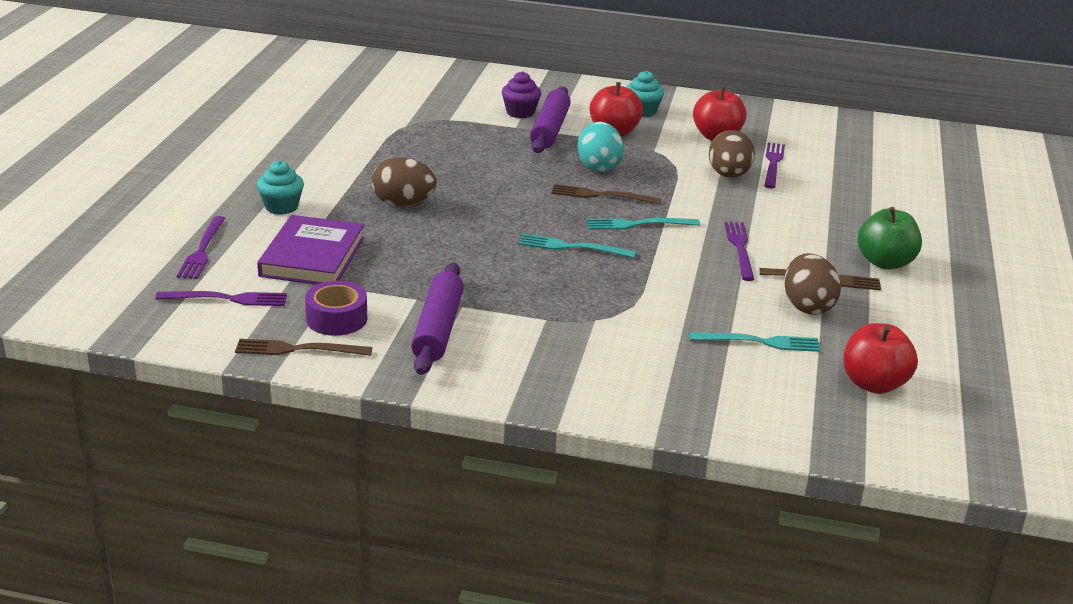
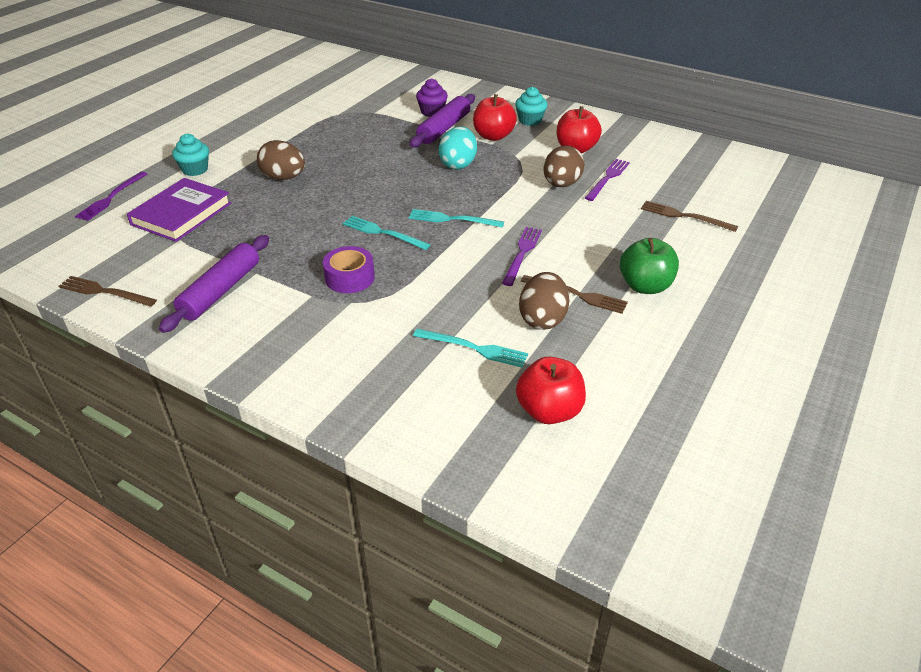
camera: 20 degrees right, 10 degrees up
purple fork [155,291,287,306] -> none
purple tape [305,281,367,336] -> purple tape moved to [323,246,375,293]
brown fork [551,184,662,204] -> brown fork moved to [641,201,738,232]

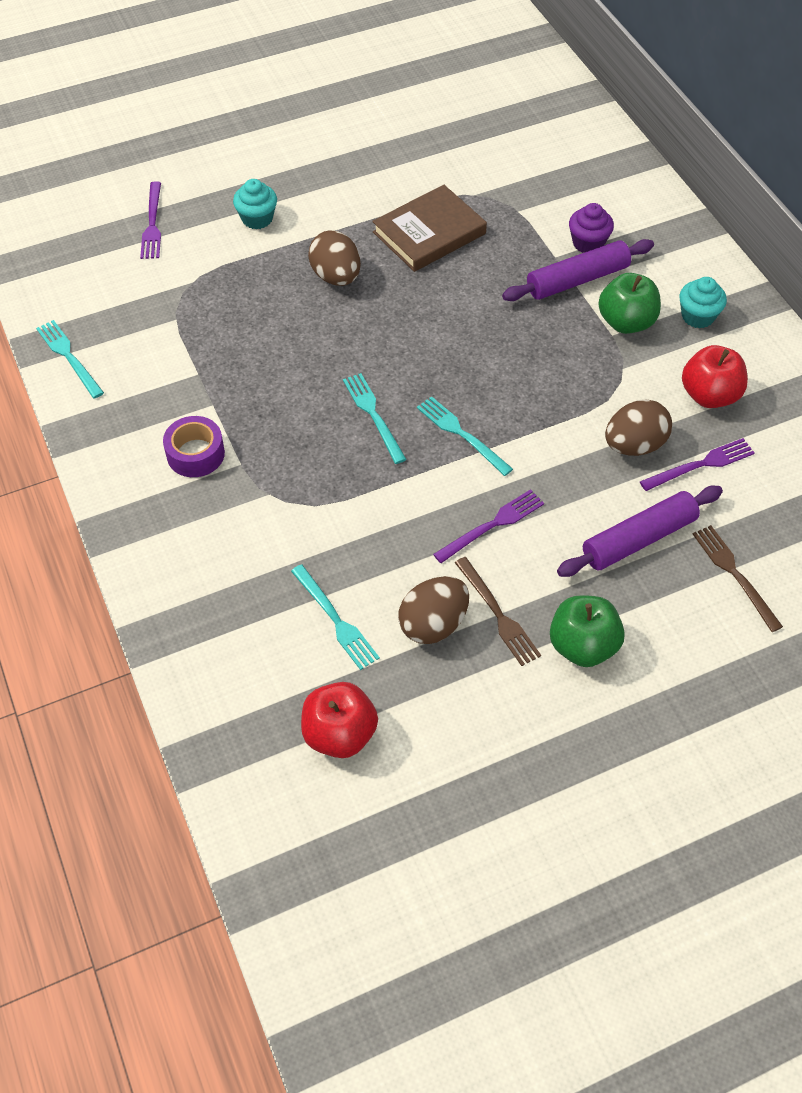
camera: 35 degrees right, 15 degrees up
brown fork [59,276,157,307] -> turquoise fork [36,320,104,399]
purple fork [75,172,147,221] -> purple fork turned 60 degrees counterclockwise [140,181,161,259]
purple book [127,178,231,242] -> none
purple rolling pin [159,235,269,333] -> purple rolling pin moved to [557,486,723,577]
purple tape [323,246,375,293] -> purple tape moved to [163,416,225,477]
turquoise egg [439,127,477,169] -> none
red apple [473,94,517,141] -> green apple [598,273,661,334]
none -> brown book [372,185,487,272]

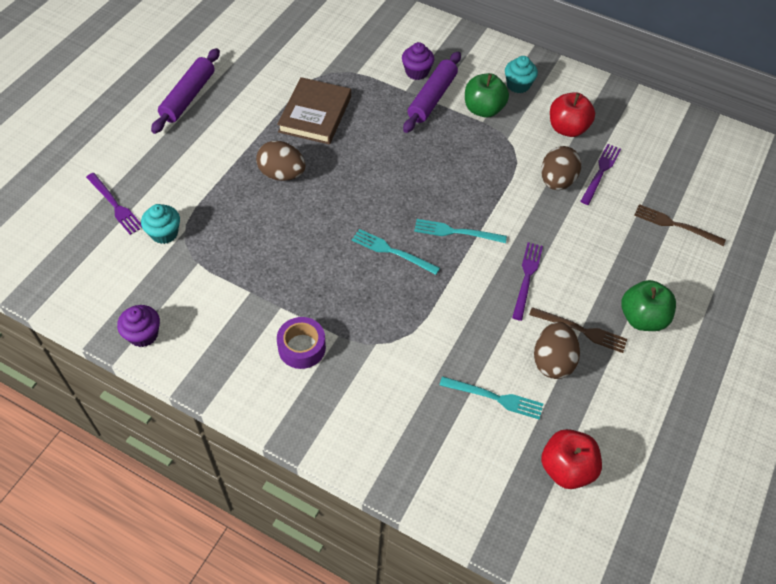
camera: 40 degrees left, 0 degrees up
turquoise fork [36,320,104,399] -> purple cupcake [117,305,160,347]
turquoise cupcake [233,179,277,229] -> turquoise cupcake moved to [141,204,180,244]
purple rolling pin [557,486,723,577] -> purple rolling pin moved to [151,48,220,134]

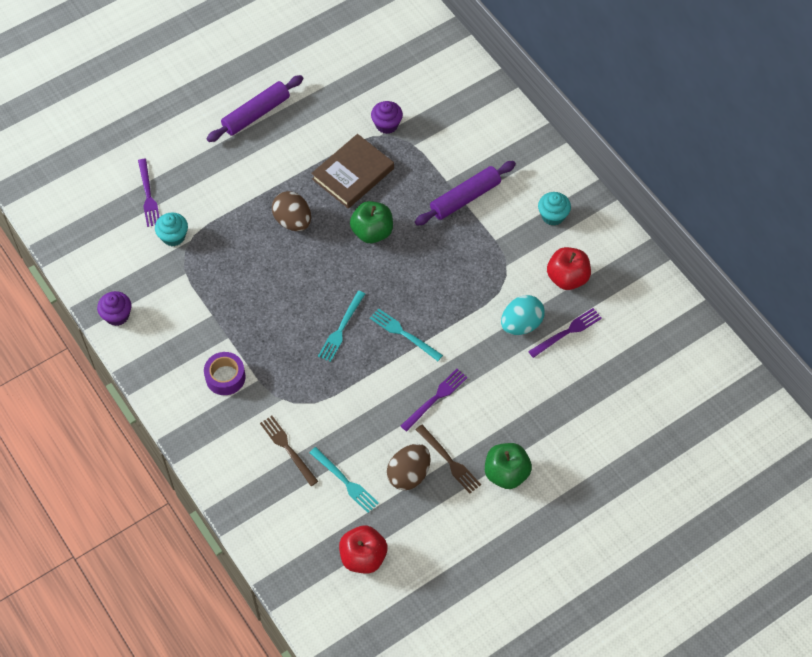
camera: 30 degrees right, 5 degrees up
turquoise fork [352,229,440,275] -> turquoise fork turned 120 degrees counterclockwise [318,291,365,362]
purple cupcake [402,42,434,80] -> purple cupcake moved to [371,101,403,134]
green apple [465,73,509,118] -> green apple moved to [350,201,393,243]
brown egg [541,146,581,190] -> turquoise egg [501,295,545,335]
brown fork [634,204,726,246] -> brown fork moved to [260,416,318,486]

